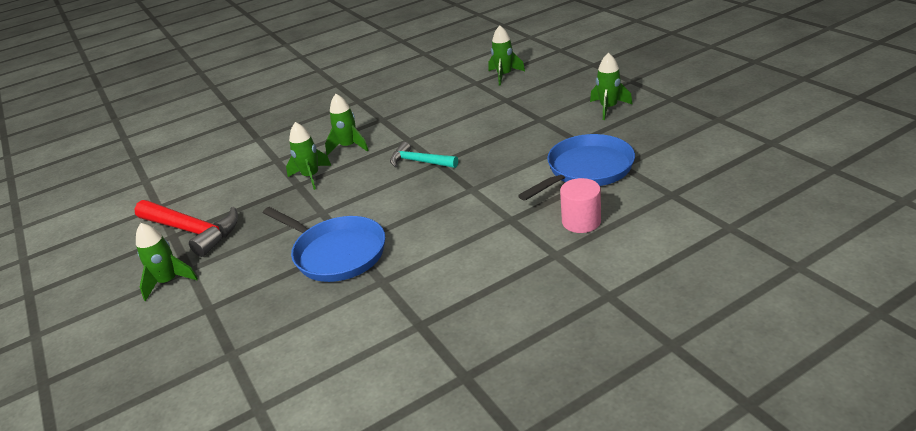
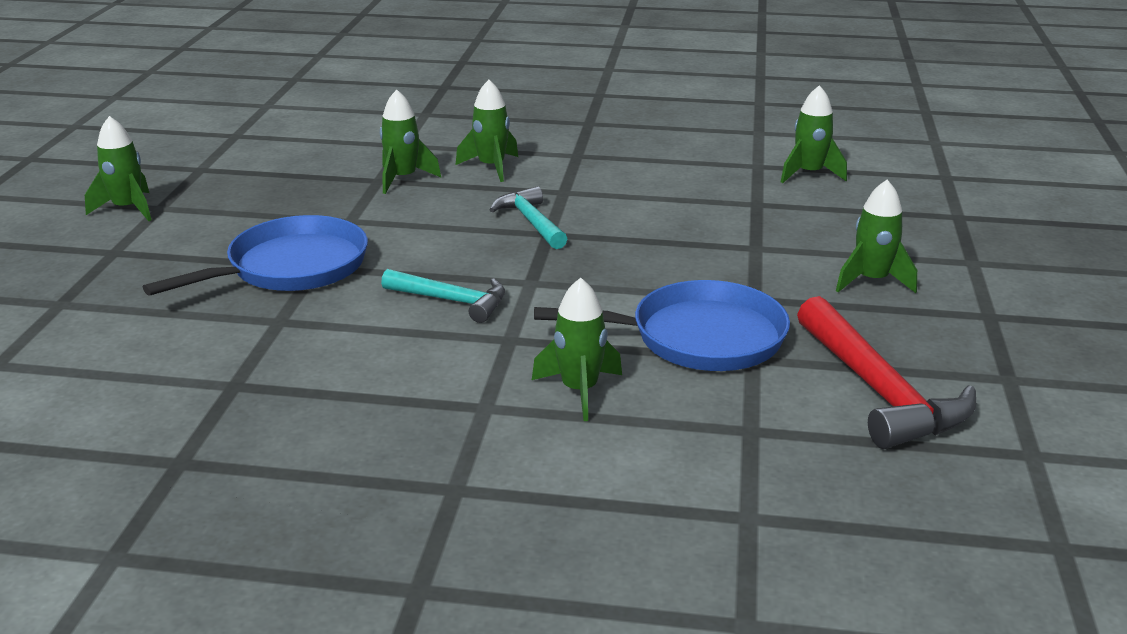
camera: 35 degrees right, 5 degrees down
red hammer [134,200,238,257] -> red hammer moved to [797,296,976,449]
blue pan [263,207,385,282] -> blue pan turned 120 degrees counterclockwise [143,215,368,296]
pink cylinder [560,178,601,233] -> green rocket [532,278,622,421]
none -> turquoise hammer [381,269,505,323]

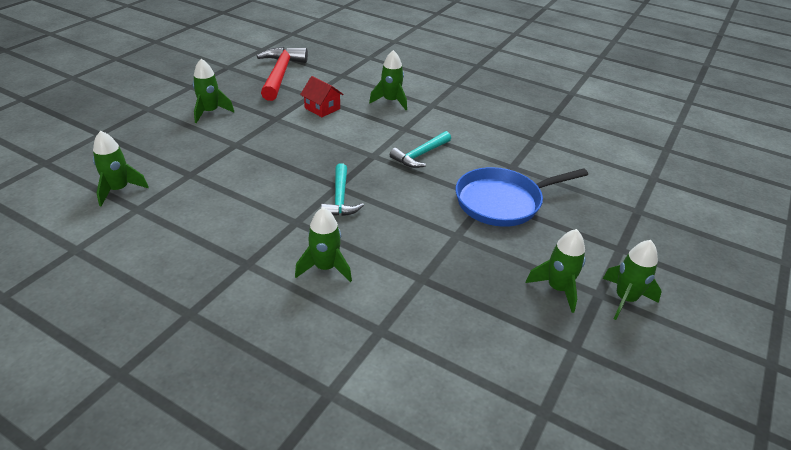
camera: 160 degrees left, 10 degrees up
green rocket [380,90,441,194] -> green rocket moved to [526,229,586,313]
turquoise hammer [381,269,505,323] -> turquoise hammer turned 90 degrees counterclockwise [390,131,451,168]
blue pan [534,280,790,371] -> red house [300,76,344,117]

